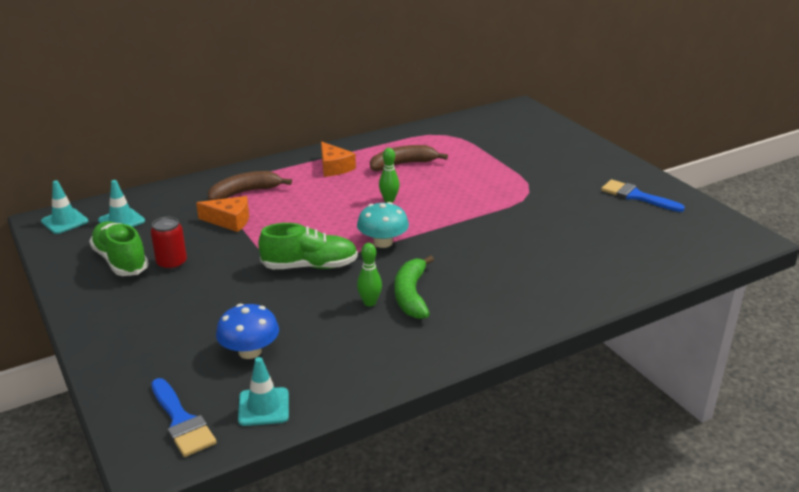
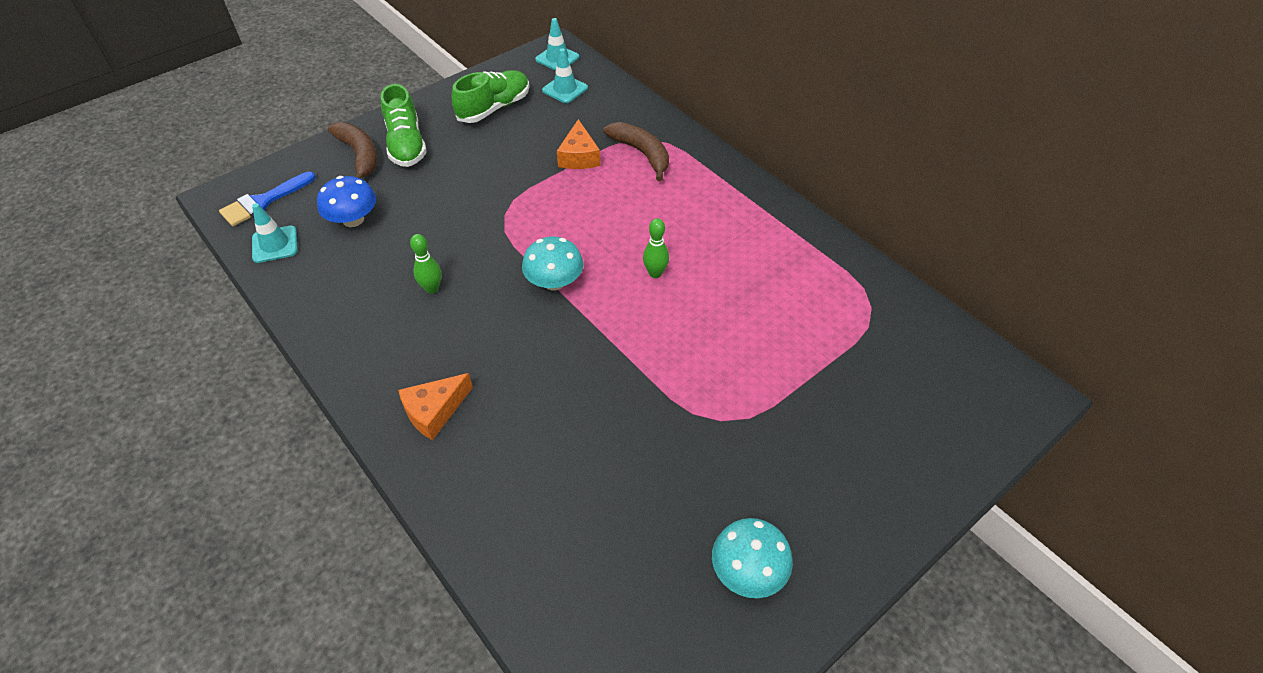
camera: 80 degrees right, 20 degrees up
red can [151,217,187,270] -> none
green shoe [258,223,358,269] -> green shoe moved to [381,84,427,167]
orange cheese [321,141,356,177] -> orange cheese moved to [398,373,473,440]
brown banana [370,145,448,171] -> brown banana moved to [328,122,377,179]
green banana [395,255,434,319] -> none
blue brush [601,179,685,212] -> turquoise mushroom [712,518,793,598]

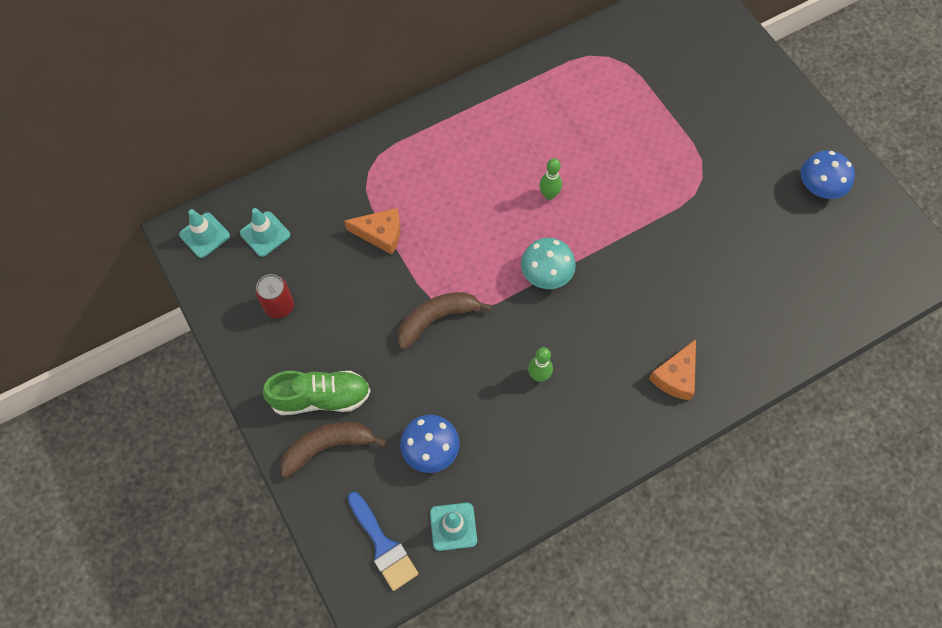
camera: 80 degrees left, 15 degrees up
orange cheese [398,373,473,440] -> orange cheese turned 60 degrees clockwise [649,339,696,400]
green shoe [452,70,529,123] -> red can [255,274,294,319]
brown banana [603,122,669,181] -> brown banana moved to [397,292,492,350]
turquoise mushroom [712,518,793,598] -> blue mushroom [801,150,855,199]

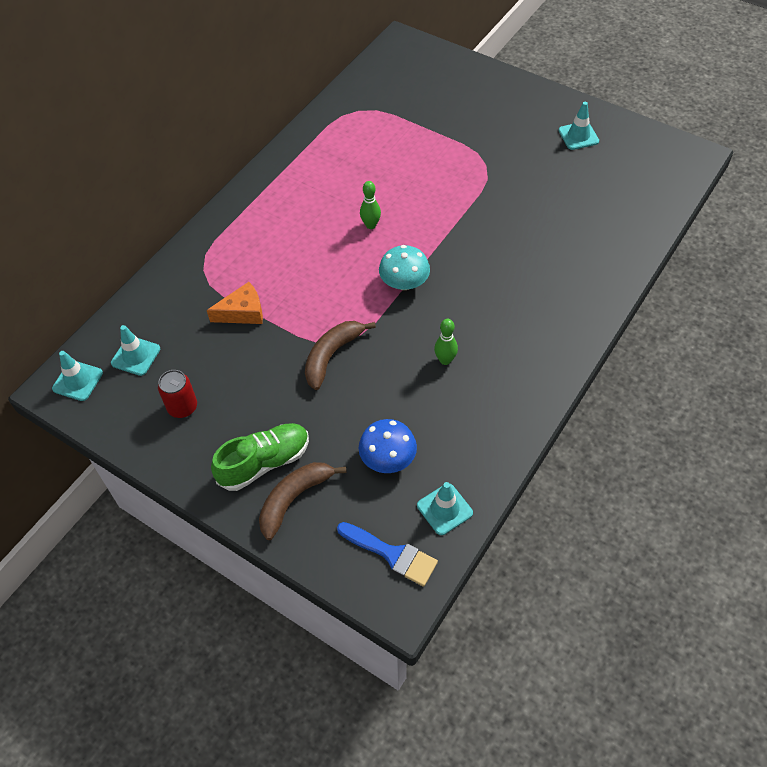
camera: 25 degrees left, 10 degrees down
orange cheese [649,339,696,400] -> none
blue mushroom [801,150,855,199] -> turquoise traffic cone [558,102,599,150]

